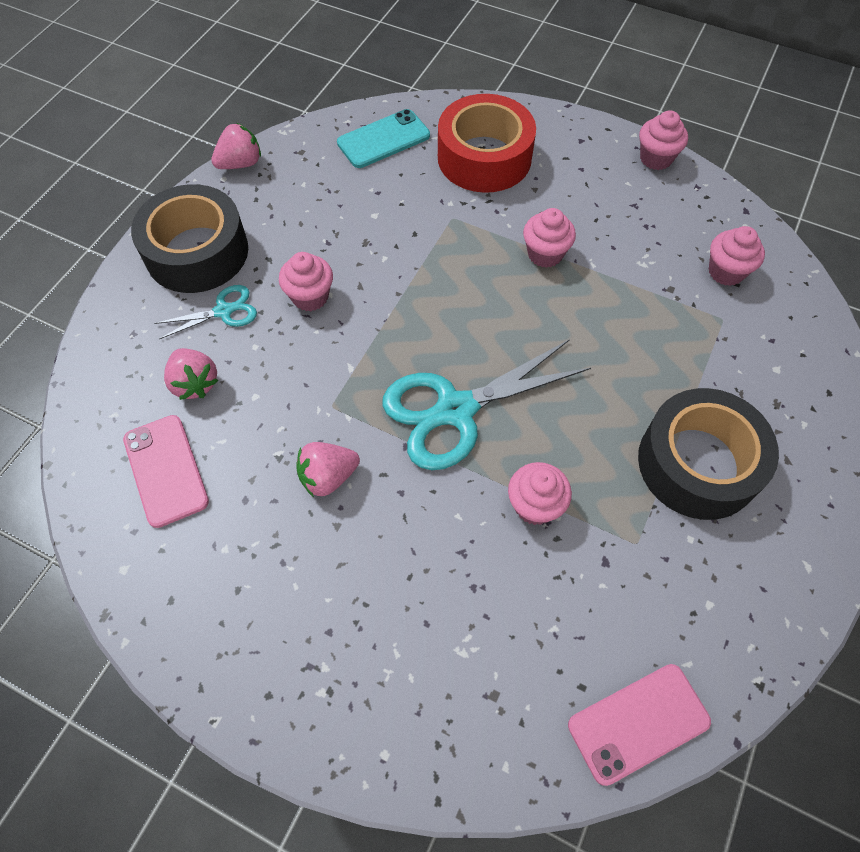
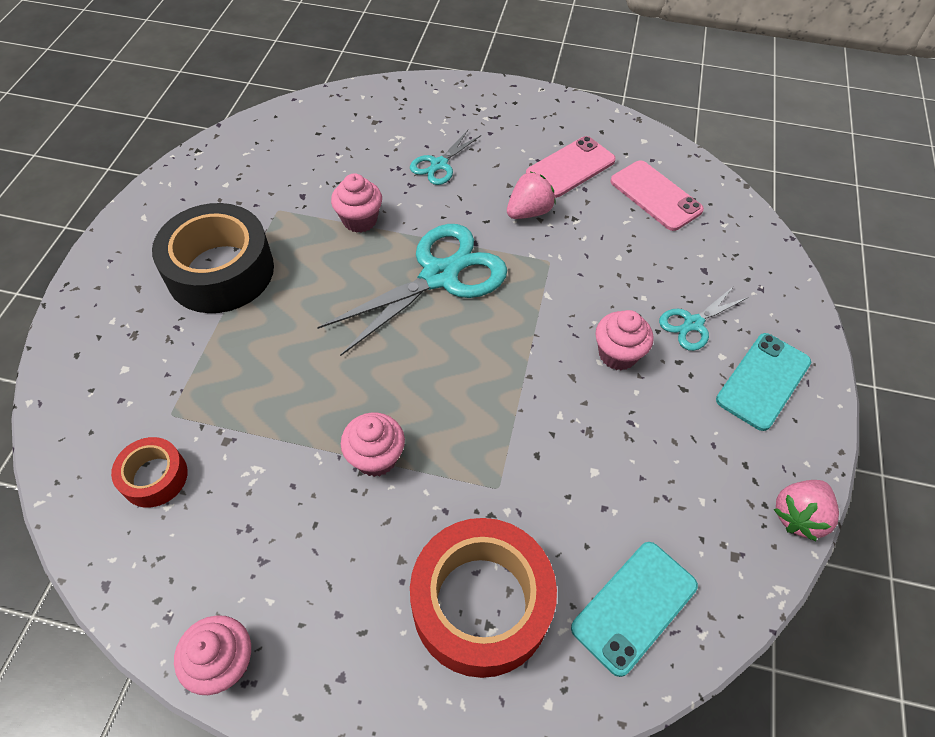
camera: 165 degrees right, 5 degrees down
black tape [131,184,248,293] -> turquoise phone [716,333,811,431]
pink strawberry [164,348,218,400] -> none
pink phone [568,664,711,786] -> pink phone moved to [526,136,616,198]
pink cupcake [709,226,765,286] -> red tape [111,437,188,508]
none -> turquoise scissors [410,130,481,185]

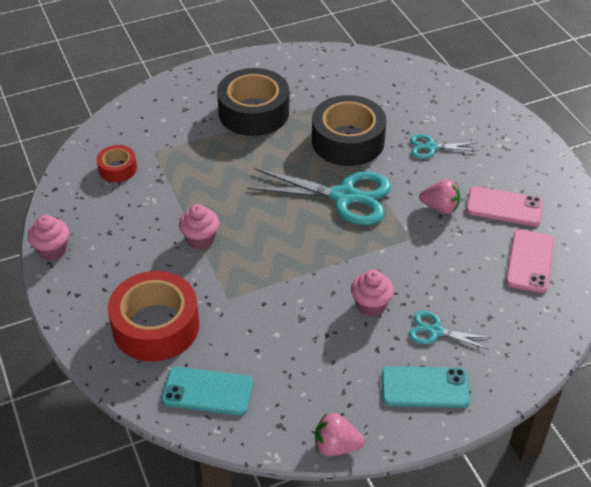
camera: 55 degrees right, 10 degrees down
pink cupcake [331,173,382,233] -> black tape [312,95,386,166]

